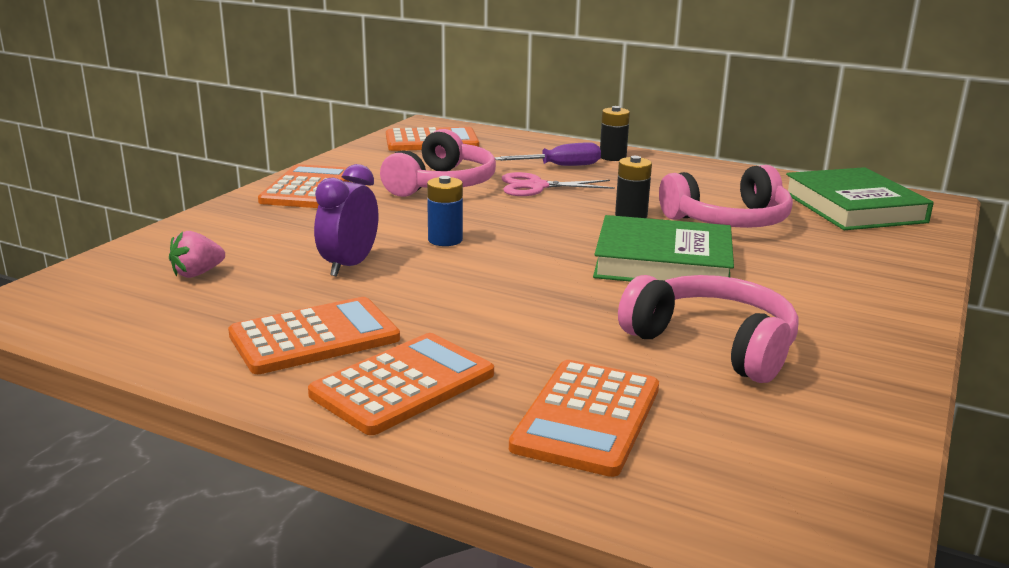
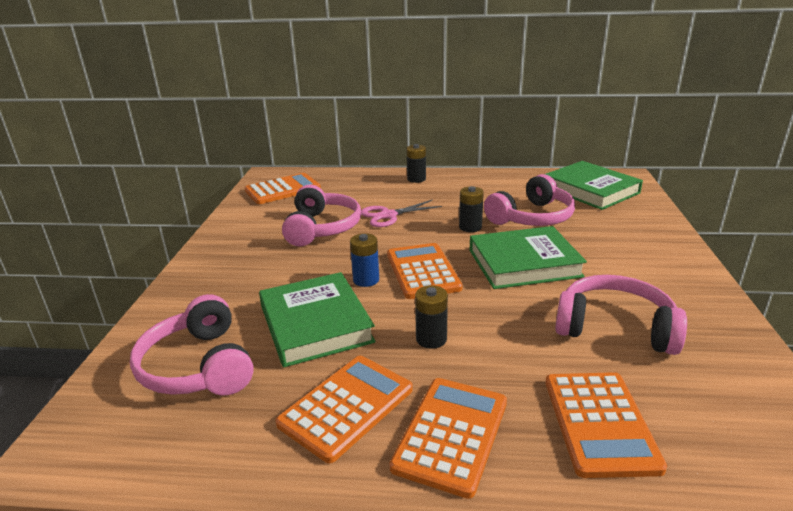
camera: 20 degrees left, 5 degrees up
pink strawberry [169,231,225,278] -> pink headphones [130,294,254,395]
orange calculator [258,164,349,208] -> orange calculator moved to [387,243,462,299]
purple clock [314,164,378,277] -> green book [259,272,376,367]
purple screwdriver [495,142,601,166] -> none
none -> black battery [415,285,448,349]

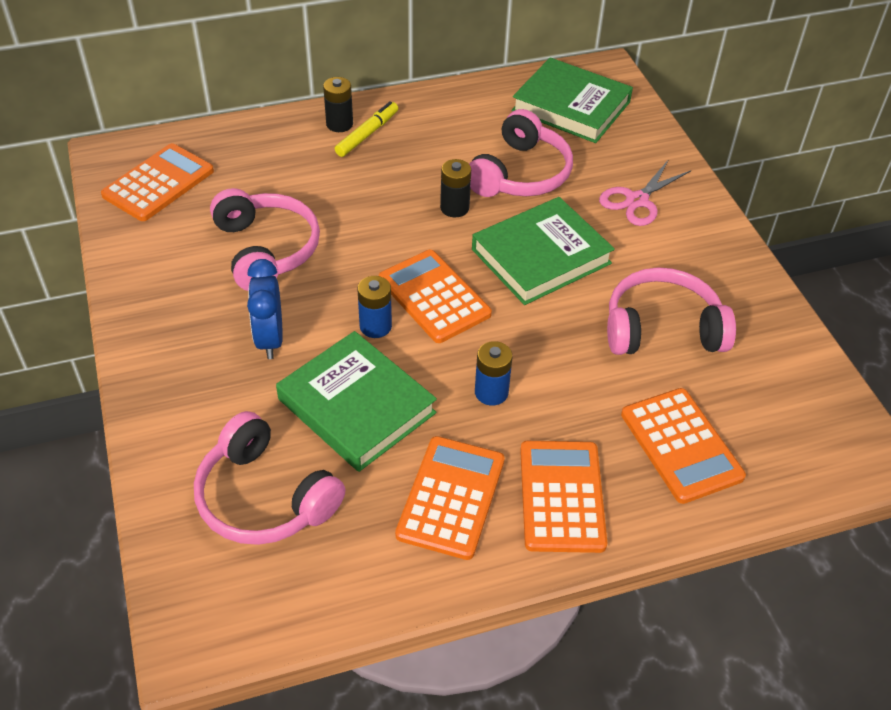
camera: 25 degrees left, 20 degrees up
pink scissors [361,199,442,227] -> pink scissors moved to [599,159,691,226]
black battery [415,285,448,349] -> blue battery [475,341,513,405]
none -> blue clock [247,259,283,359]
none -> yellow marker [335,101,398,157]

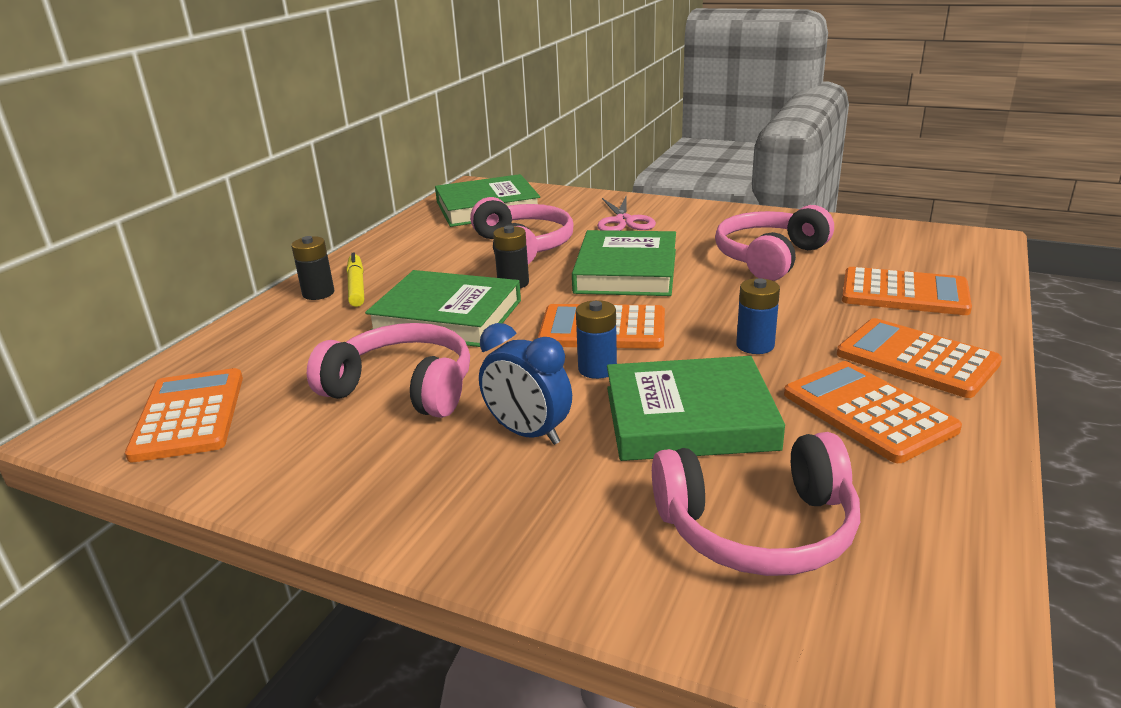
camera: 45 degrees left, 20 degrees down
none -> green book [365,270,521,347]

